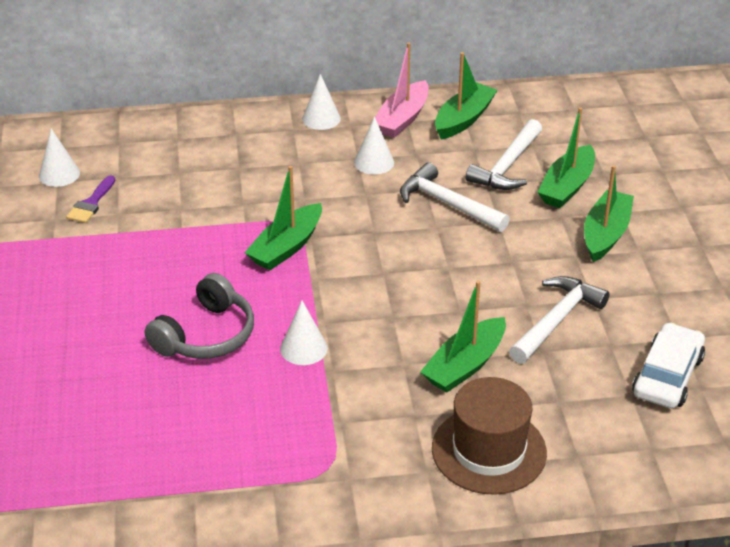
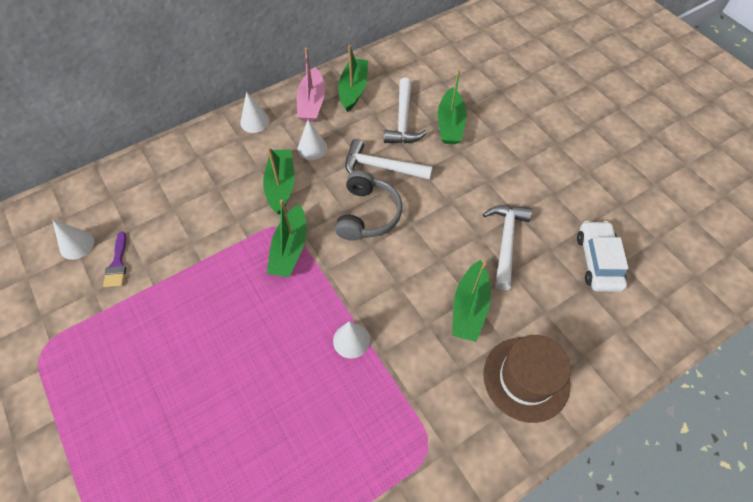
camera: 25 degrees left, 20 degrees up
grey headphones [145,273,254,359] -> grey headphones moved to [335,170,402,241]
green boat [584,165,634,262] -> green boat moved to [263,147,295,215]

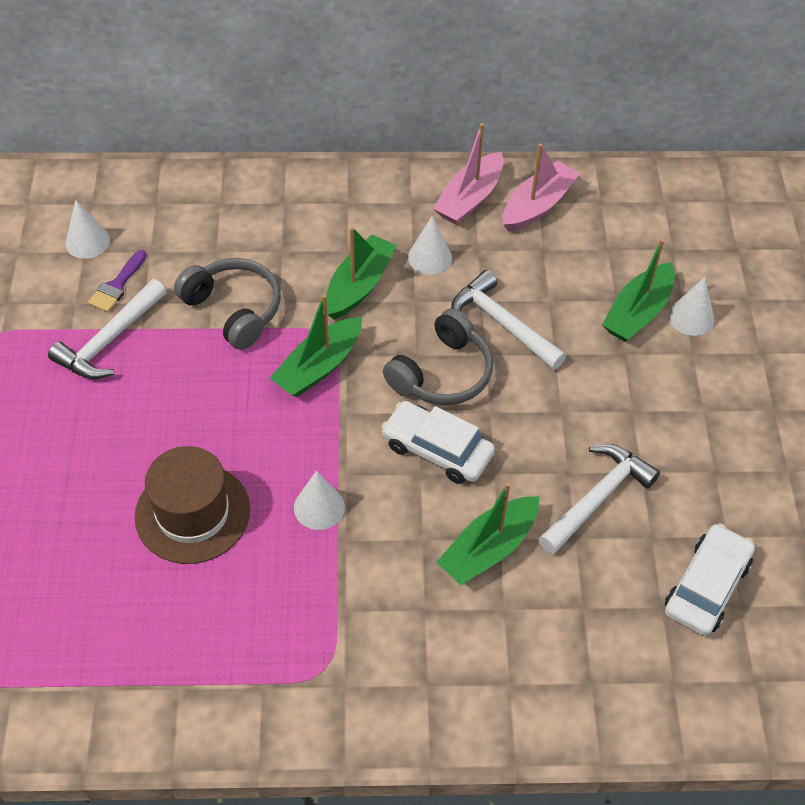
camera: 30 degrees right, 5 degrees down
white cone [240,92,270,133] -> white cone moved to [668,277,714,336]
green boat [338,45,368,112] -> pink boat [503,143,580,232]
white hammer [384,78,427,143] -> white hammer moved to [48,279,167,379]
brown hat [483,335,571,423] -> brown hat moved to [135,446,250,564]
none -> grey headphones [174,258,281,350]
none -> white car [381,401,495,484]

